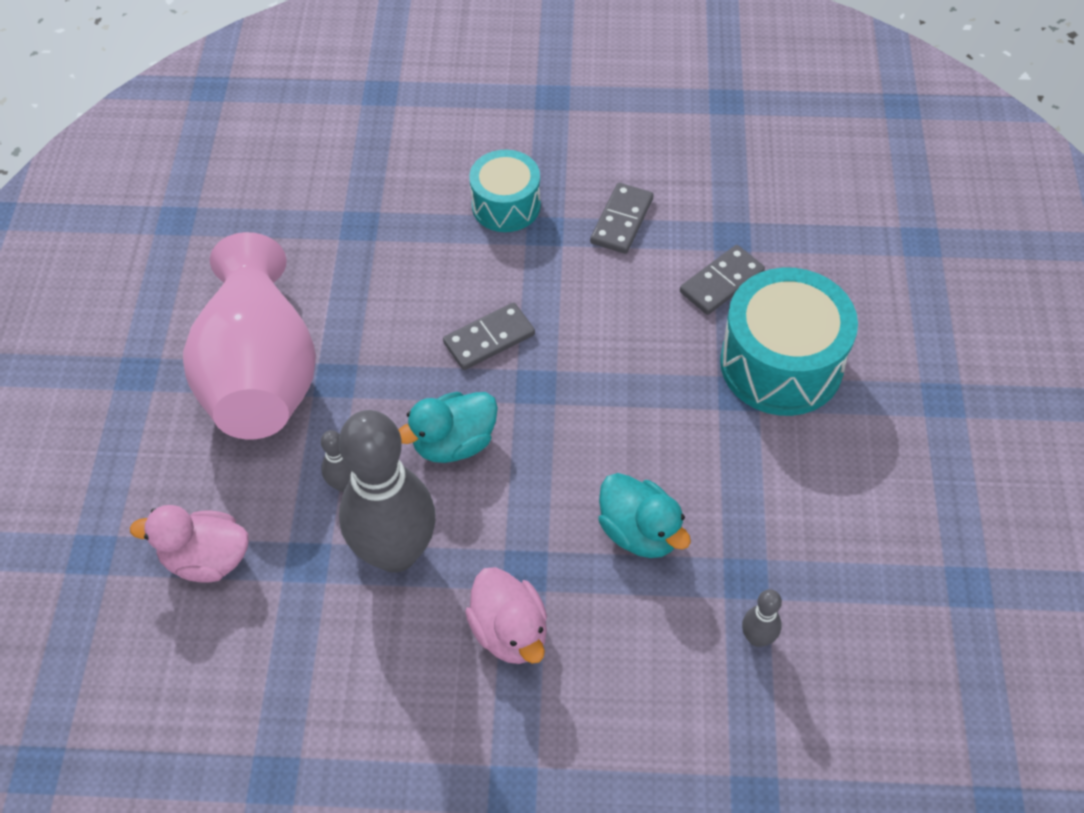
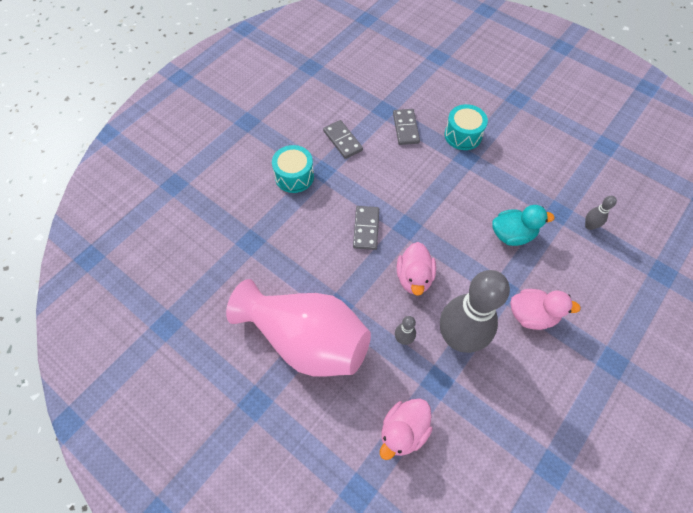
camera: 55 degrees left, 5 degrees up
turquoise duck [398,392,498,463] -> pink duck [397,242,436,296]
turquoise drum [720,268,858,416] -> turquoise drum [445,104,488,150], size x0.61

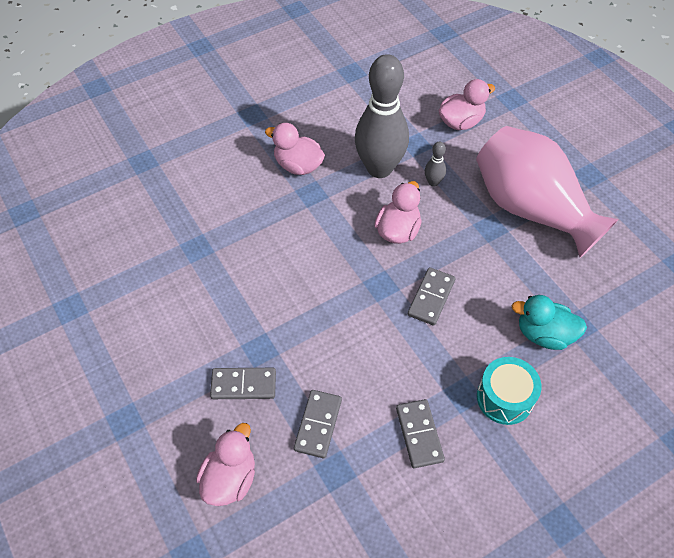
camera: 160 degrees left, 5 degrees down
turquoise drum [445,104,488,150] -> grey domino [210,368,276,399]
turquoise duck [492,205,555,246] -> turquoise duck moved to [512,295,587,350]
grey bowling pin [585,196,617,230] -> none
none -> pink duck [196,423,255,506]

